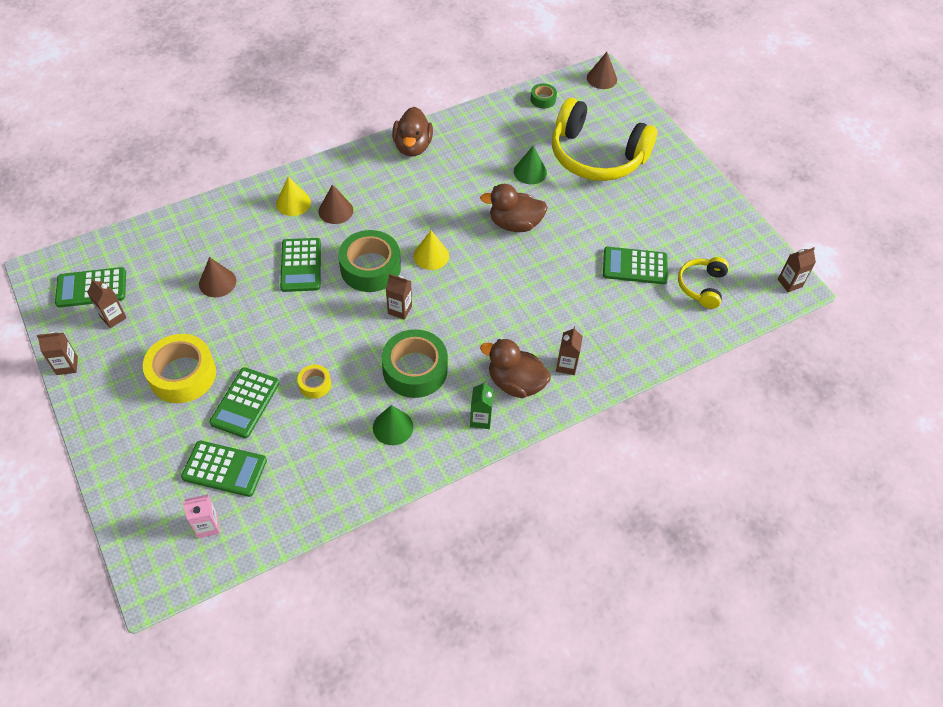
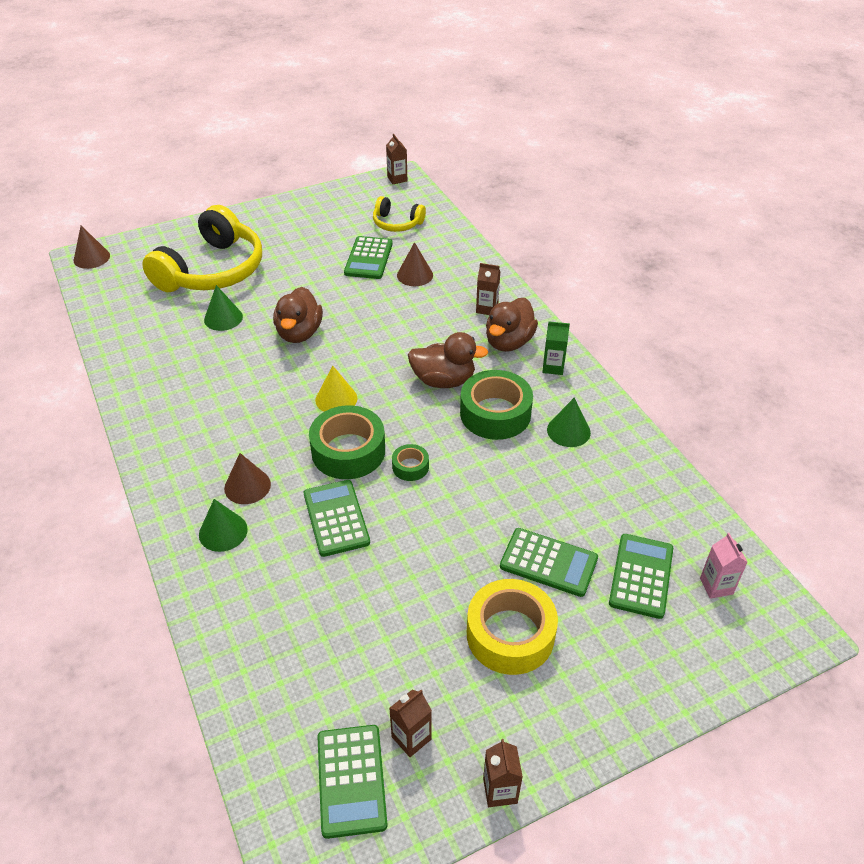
camera: 85 degrees left, 10 degrees down
brown cone [199,257,236,297] -> brown cone moved to [397,242,433,286]
yellow cone [276,176,311,216] -> green cone [199,499,248,552]
green calculator [280,238,321,292] -> green calculator turned 105 degrees counterclockwise [304,480,370,557]
yellow tape [297,365,331,399] -> none
brown carton [386,274,412,320] -> none
brown duck [392,107,433,157] -> brown duck moved to [408,332,488,388]
green tape [531,83,557,109] -> green tape moved to [392,444,429,481]

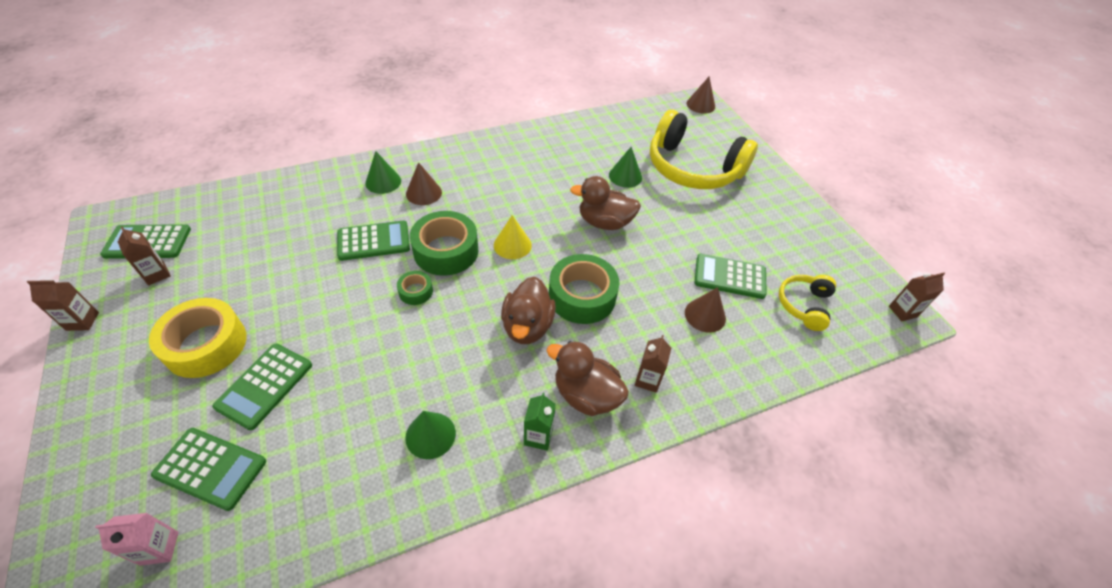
camera: 90 degrees right, 5 degrees up
green tape [460,370,533,440] -> green tape moved to [549,254,619,324]

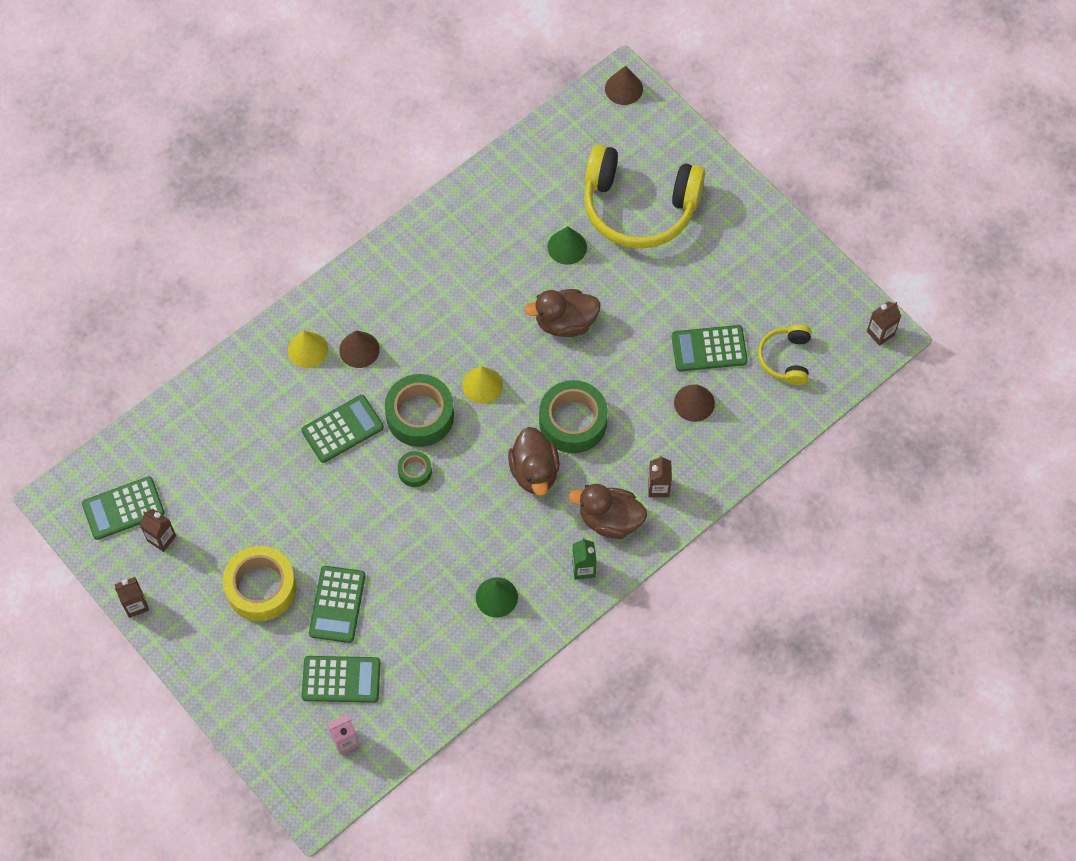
camera: 15 degrees left, 15 degrees up
green cone [365,151,401,194] -> yellow cone [288,330,328,368]

